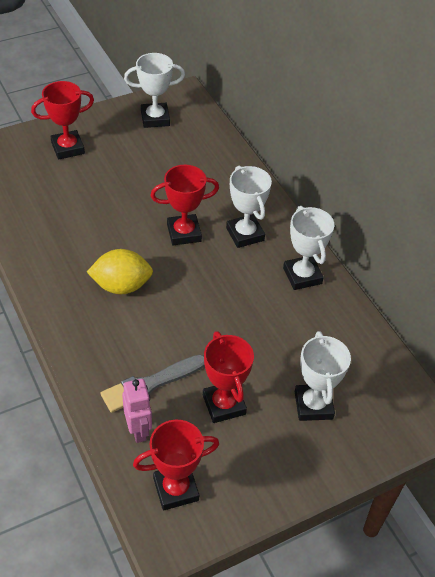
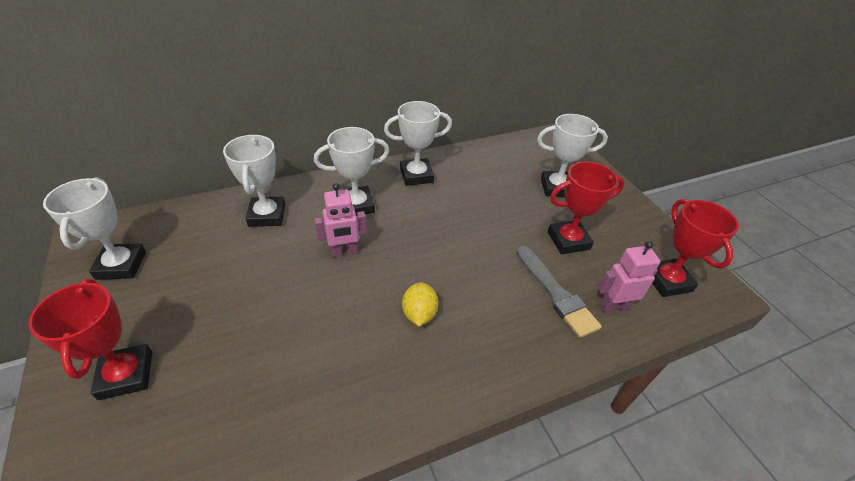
camera: 85 degrees left, 5 degrees down
yellow lemon [87,249,153,294] -> yellow lemon [402,282,439,326], size x0.65
red trophy [150,165,219,245] -> pink robot [314,183,367,257]
none -> white trophy [223,135,285,227]

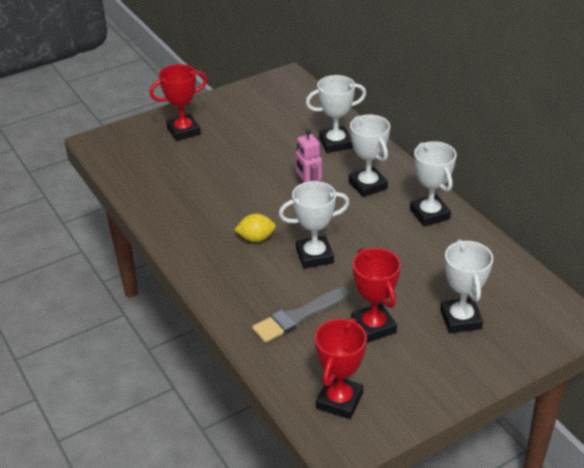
camera: 85 degrees right, 5 degrees down
white trophy [43,177,146,280] -> white trophy moved to [279,181,349,269]
pink robot [598,241,660,313] -> none
red trophy [653,199,739,297] -> red trophy turned 45 degrees counterclockwise [315,318,367,419]

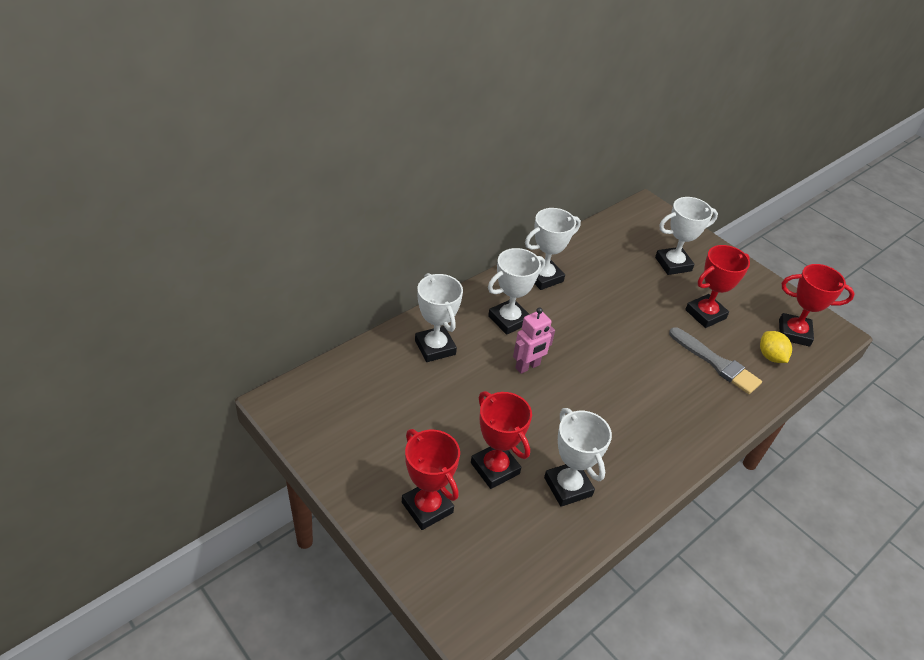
camera: 105 degrees left, 5 degrees up
yellow lemon [234,213,276,242] -> yellow lemon moved to [760,331,792,363]
white trophy [279,181,349,269] -> white trophy moved to [544,408,612,507]
none -> red trophy [471,391,532,489]

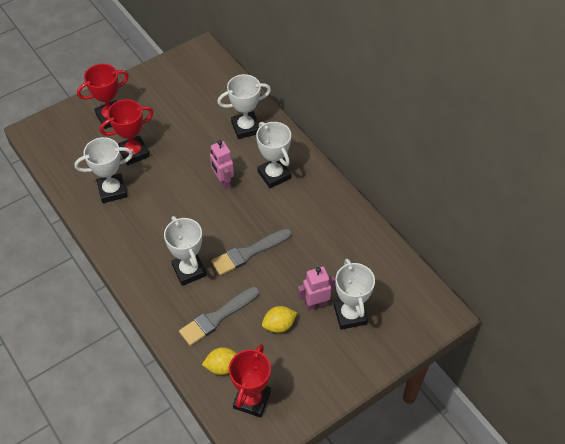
camera: 100 degrees right, 10 degrees up
white trophy [525,208,581,290] -> white trophy moved to [164,216,207,286]
red trophy [685,245,750,328] -> yellow lemon [262,306,297,333]
none -> grey brush [211,228,292,275]
none -> pink robot [298,267,335,311]

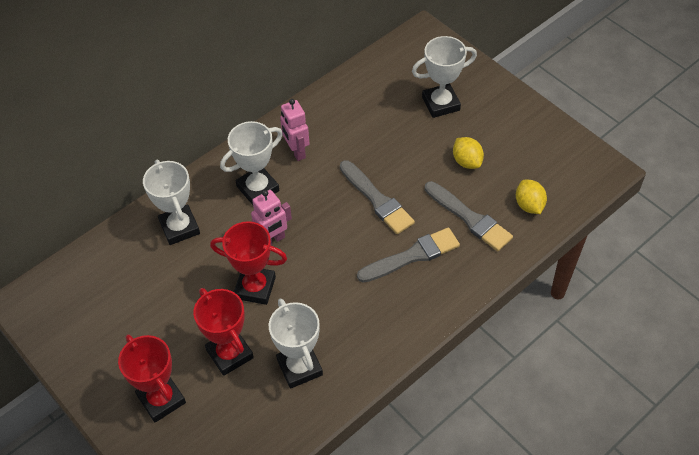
camera: 95 degrees left, 0 degrees up
white trophy [164,216,207,286] -> grey brush [357,228,460,283]
red trophy [229,344,271,417] -> red trophy moved to [210,221,287,305]
pink robot [298,267,335,311] -> pink robot moved to [280,99,310,161]

